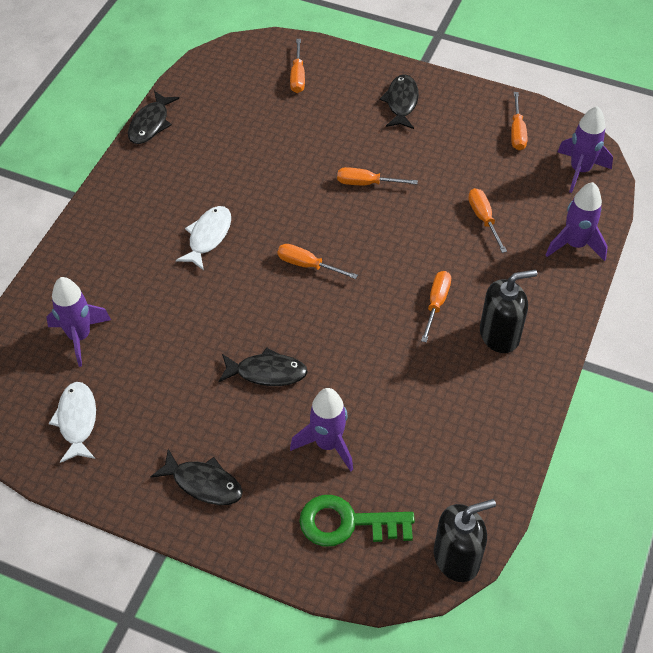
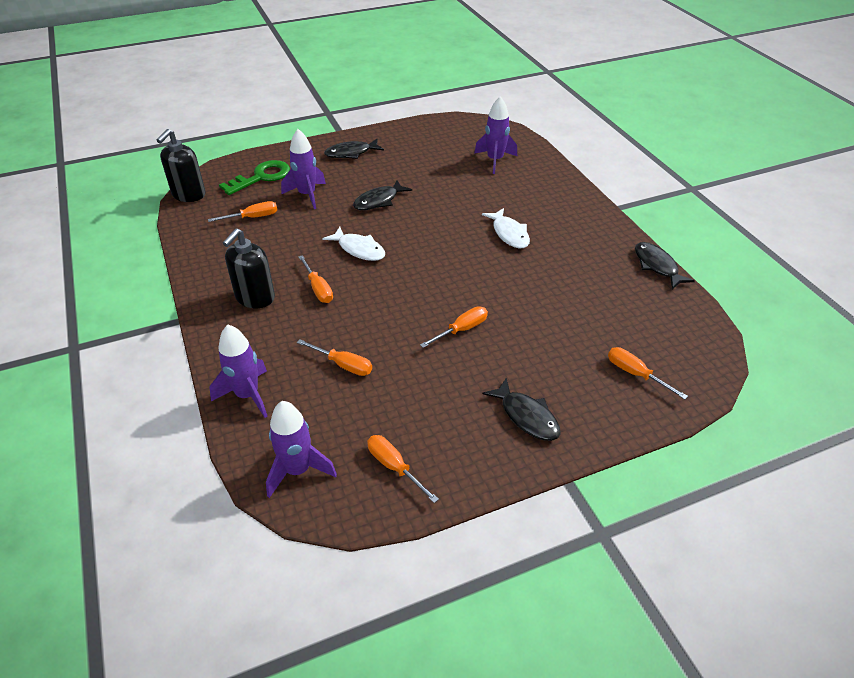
camera: 135 degrees right, 10 degrees down
white fish [49,382,96,463] -> white fish moved to [322,227,385,261]
orange screwdriver [277,244,358,279] -> orange screwdriver moved to [208,201,277,222]

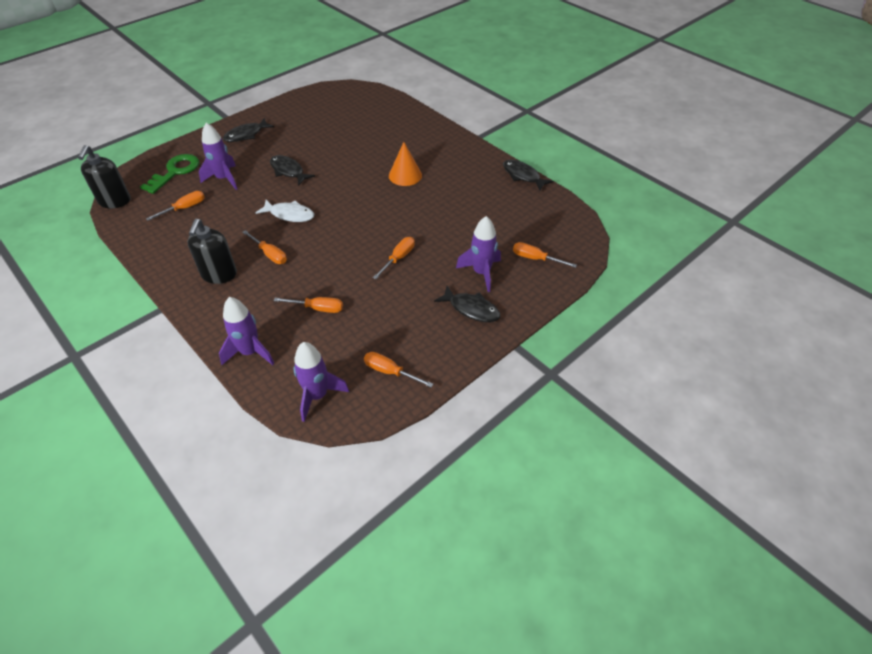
camera: 20 degrees left, 5 degrees up
black fish [353,180,412,210] -> black fish turned 105 degrees clockwise [270,155,315,186]
purple rocket [474,96,517,174] -> purple rocket moved to [456,216,501,292]
white fish [482,208,530,249] -> orange cone [389,142,422,186]

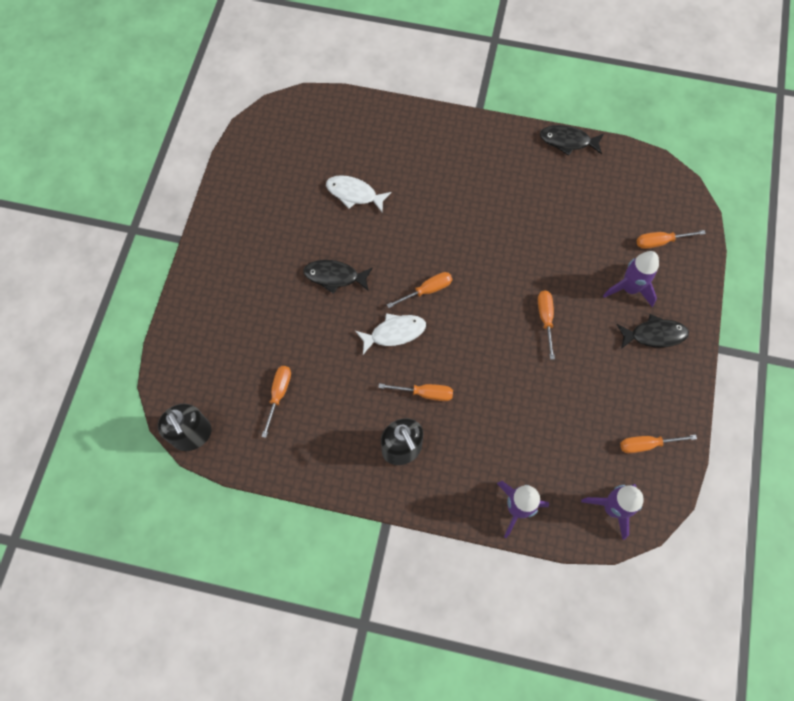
camera: 35 degrees left, 20 degrees up
green key [140,154,199,194] -> none
purple rocket [199,123,237,190] -> none
black fish [223,118,274,142] -> none
orange screwdriver [273,297,343,313] -> orange screwdriver moved to [387,272,452,308]
orange cone [389,142,422,186] -> none
none -> white fish [326,175,392,213]

